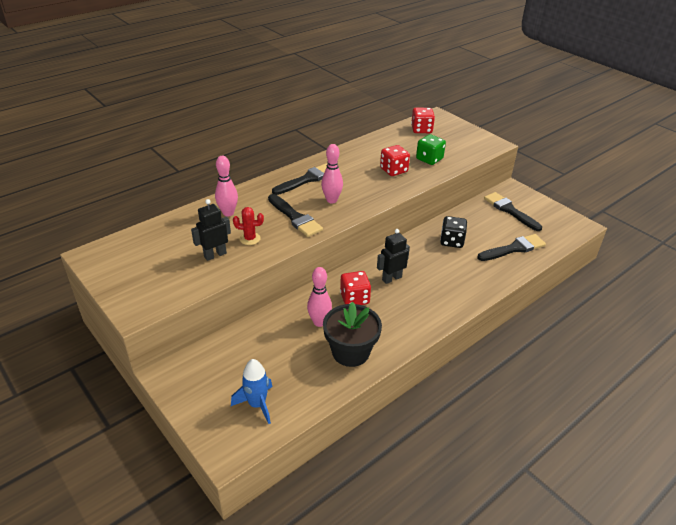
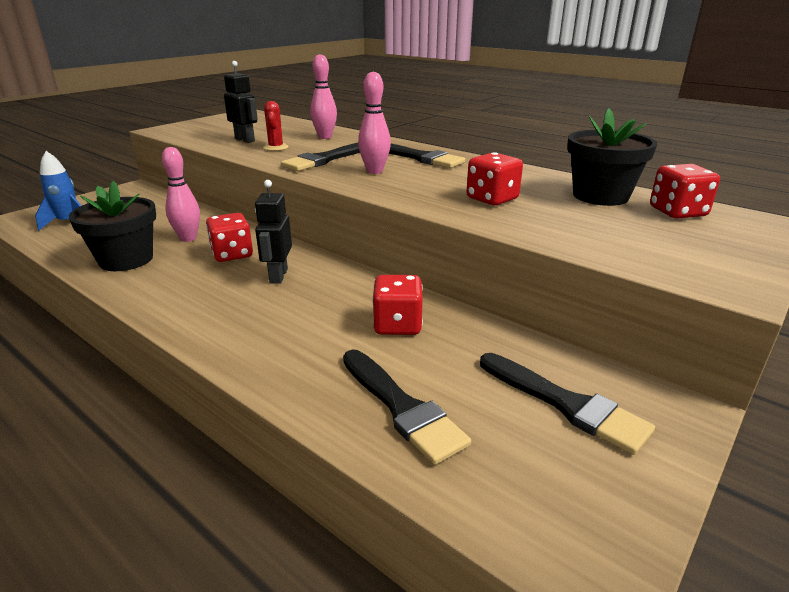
camera: 80 degrees right, 10 degrees down
black robot [377,229,410,284] -> black robot turned 135 degrees counterclockwise [255,180,292,284]
green dice [416,134,446,165] -> none
black dice [440,216,467,248] -> red dice [372,275,423,335]
black brush [484,192,542,231] -> black brush turned 90 degrees clockwise [480,353,655,455]
none -> black flower pot [567,108,657,206]

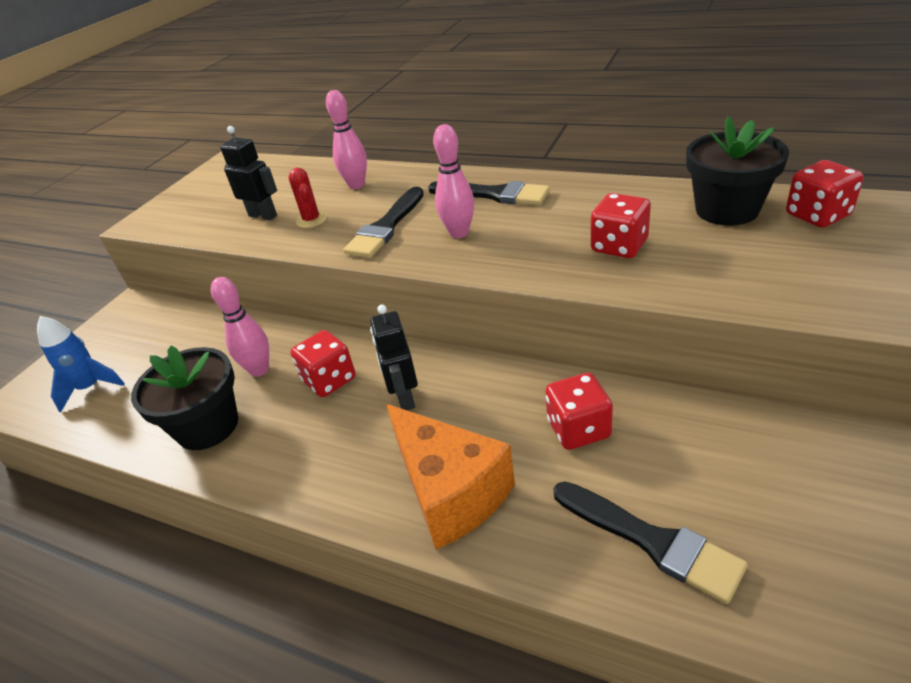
camera: 10 degrees left, 10 degrees up
black brush [480,353,655,455] -> none
none -> orange cheese [386,404,515,550]

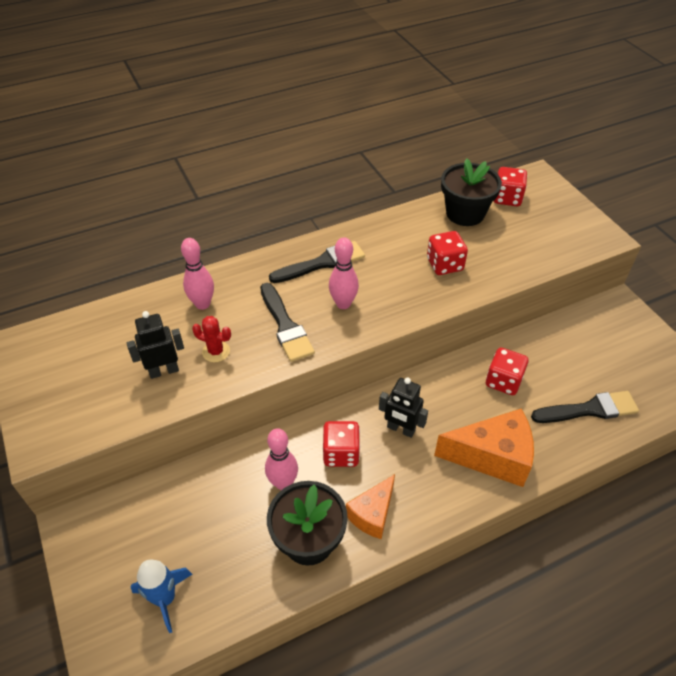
camera: 55 degrees left, 10 degrees up
none -> orange cheese [346,474,395,539]

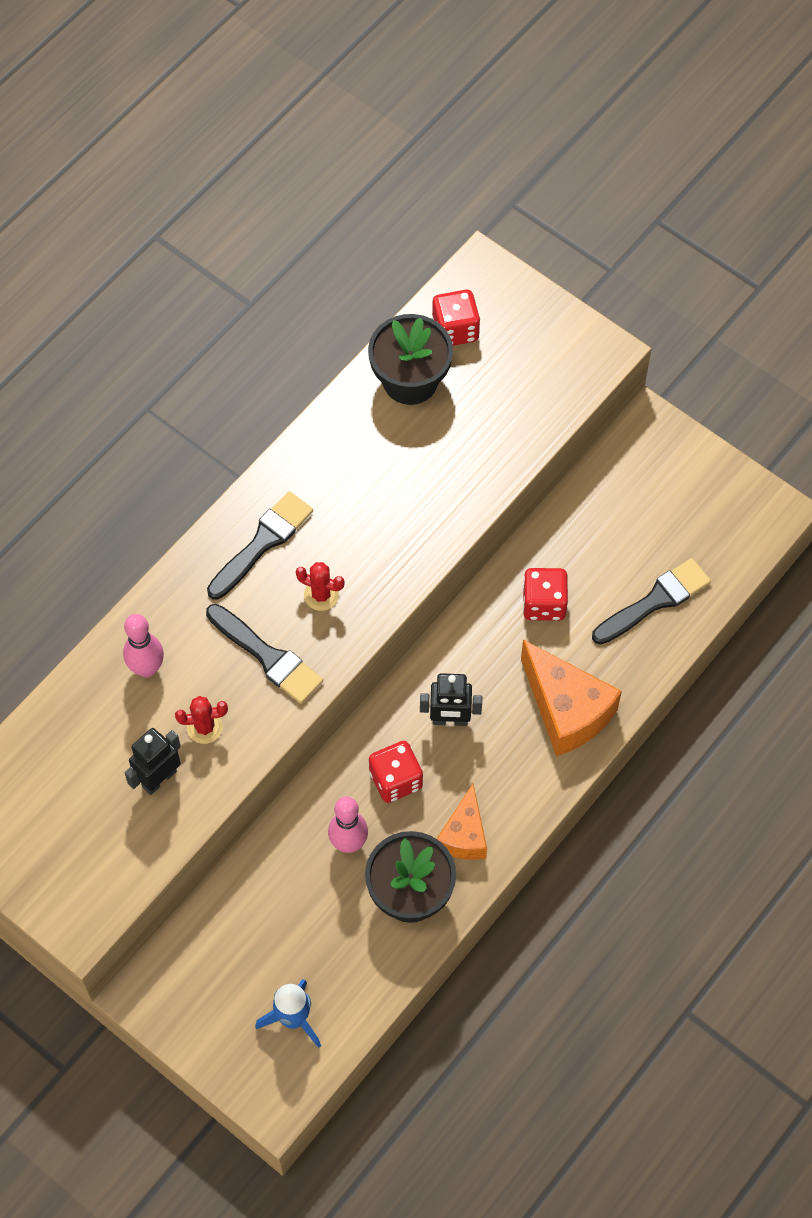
camera: 25 degrees left, 15 degrees up
pink bowling pin [329,237,359,309] -> red cactus [296,562,345,611]
red dice [427,231,468,275] -> none
orange cheese [434,409,534,487] -> orange cheese turned 75 degrees clockwise [521,640,622,757]

